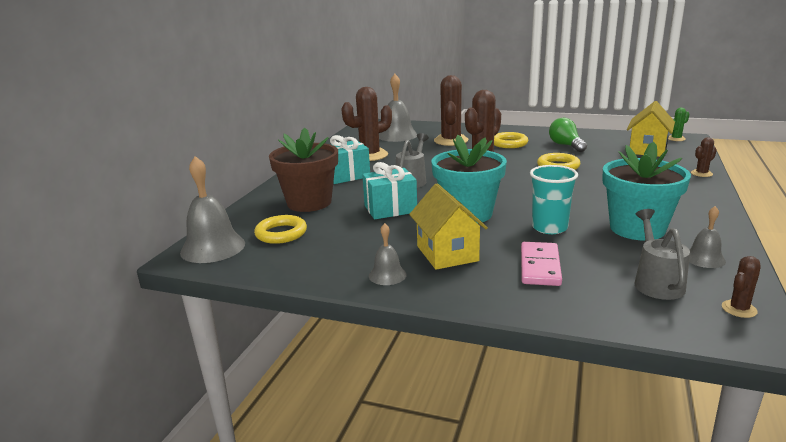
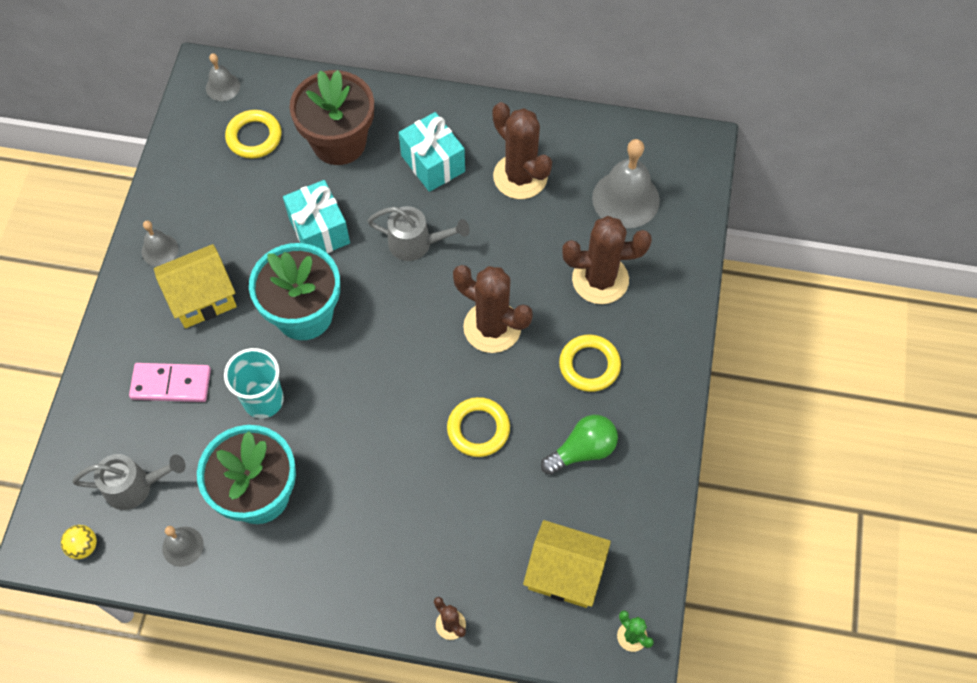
camera: 80 degrees right, 40 degrees up
grey bell [180,156,245,263] -> grey bell [206,53,240,101], size x0.53
brown cactus [722,256,760,318] -> yellow ball [61,525,97,559]

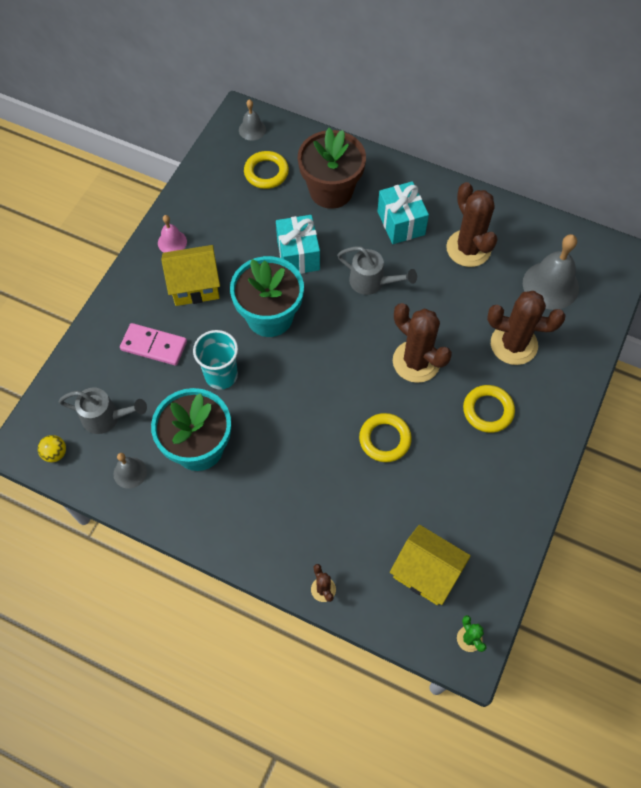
camera: 15 degrees right, 0 degrees up
grey bell [142,220,178,266] -> pink bell [158,215,187,253]
green light bulb [541,415,618,475] -> none

